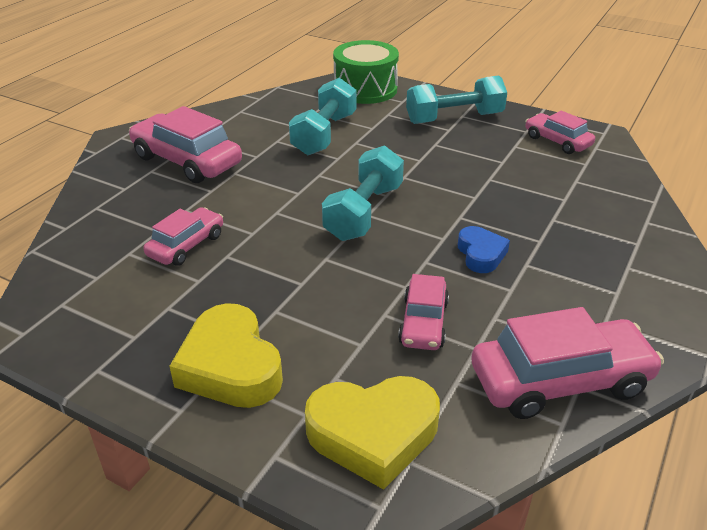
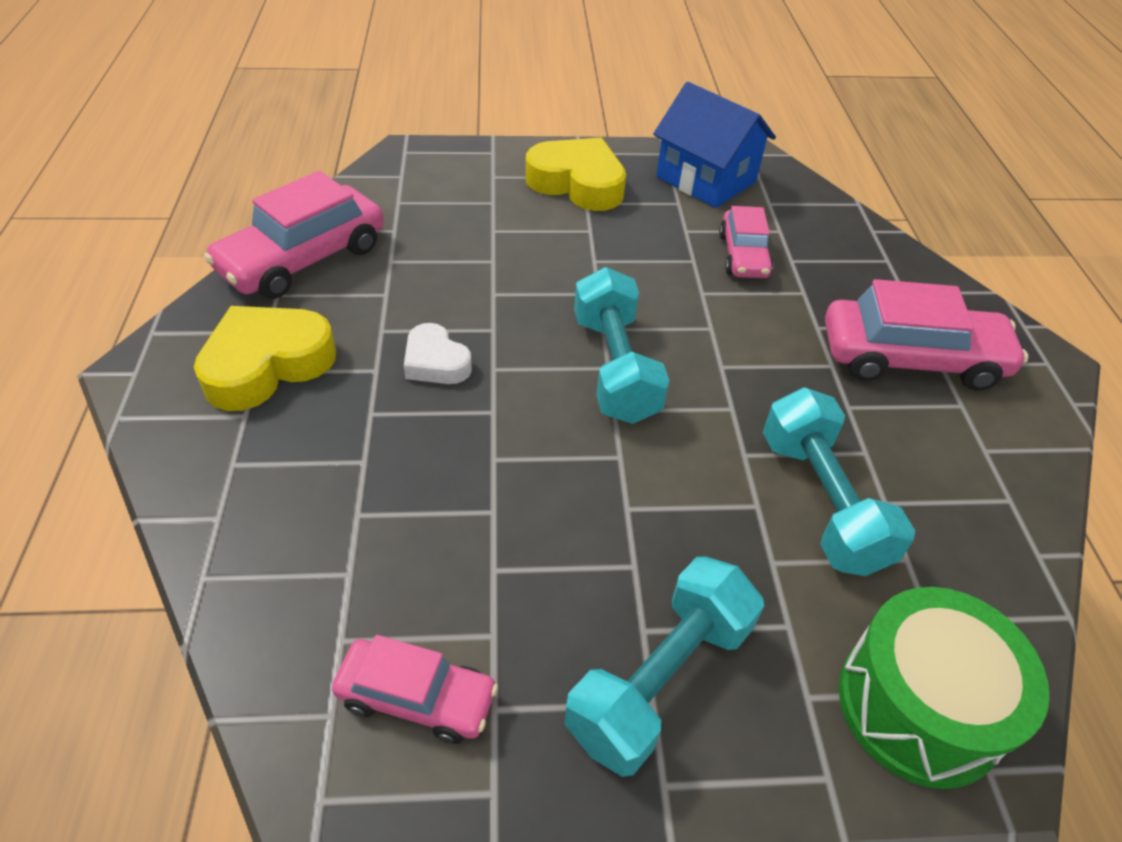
camera: 145 degrees right, 10 degrees up
yellow heart [305,376,440,490] -> yellow heart moved to [194,306,336,411]
pink car [398,274,449,350] -> none
blue heart [458,226,510,273] -> white heart [404,323,472,384]
none -> blue house [653,82,776,208]

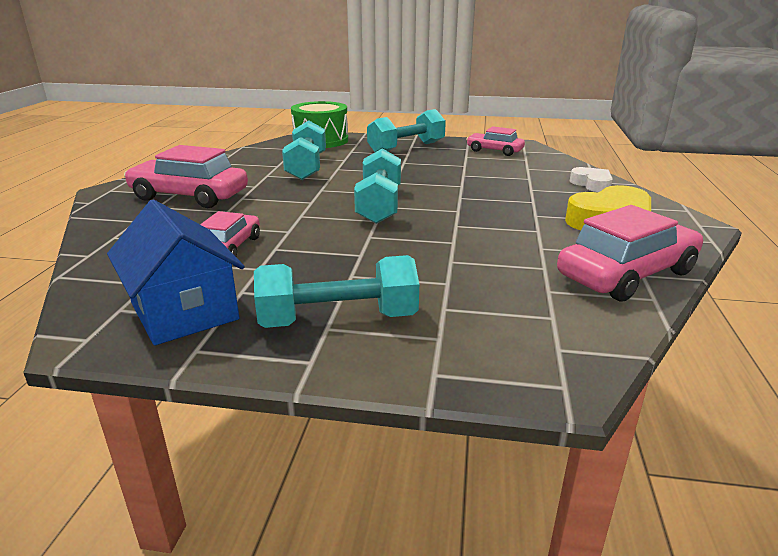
camera: 165 degrees left, 20 degrees down
white heart [404,323,472,384] -> white heart moved to [570,167,613,192]
yellow heart [526,138,626,211] -> turquoise dumbbell [254,255,419,328]

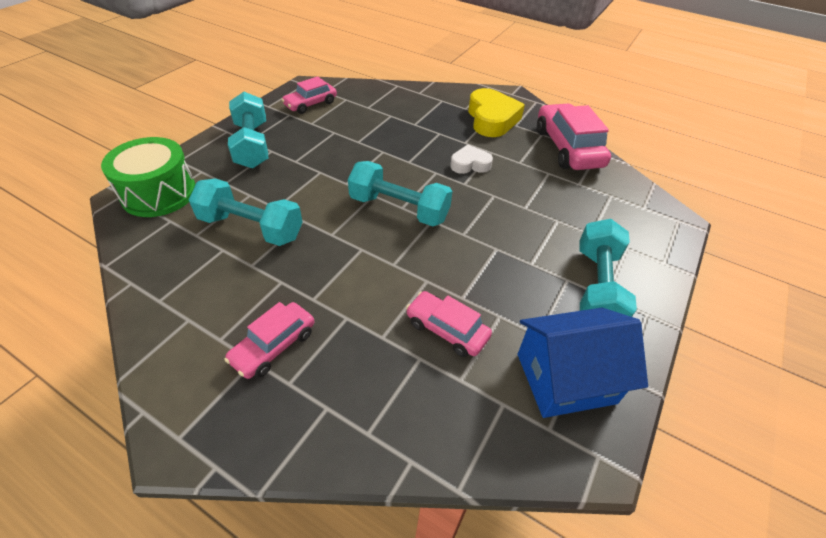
camera: 70 degrees left, 20 degrees up
pink car [124,145,248,208] -> pink car [224,302,314,379], size x0.59
white heart [570,167,613,192] -> white heart moved to [450,145,493,174]

